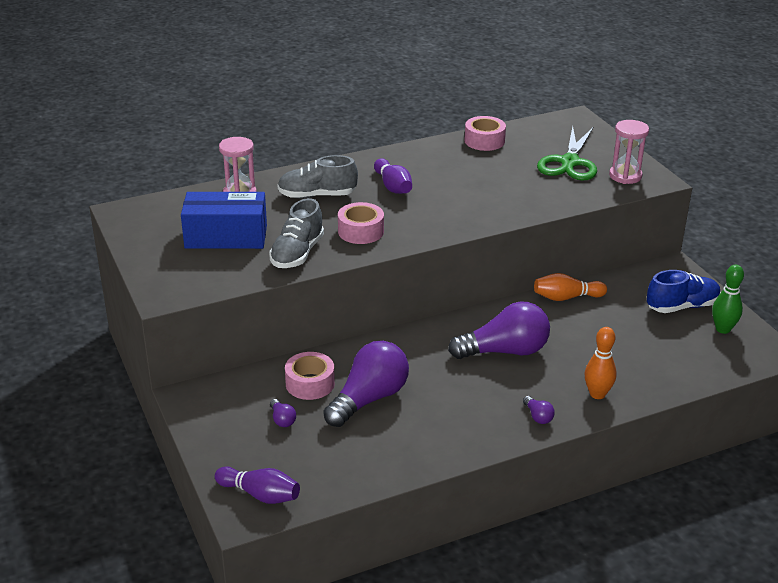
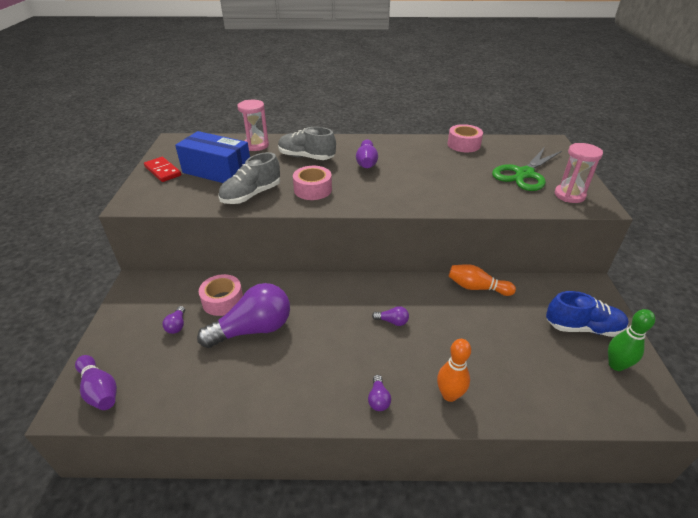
camera: 25 degrees right, 5 degrees up
purple light bulb [448,302,550,359] -> purple light bulb [372,306,409,326], size x0.40
none -> red domino [144,157,181,182]

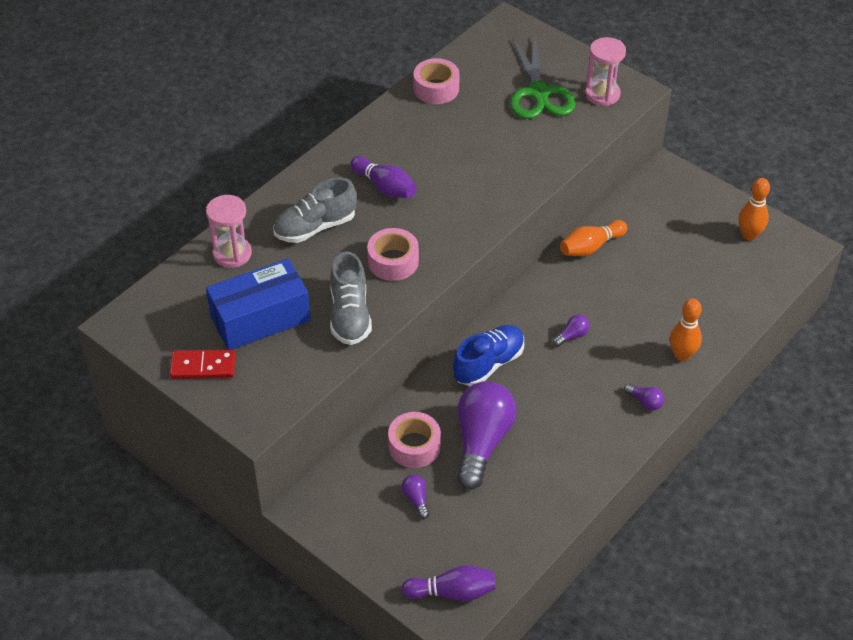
camera: 50 degrees left, 10 degrees up
purple light bulb [163,306,185,334] -> purple light bulb turned 150 degrees counterclockwise [401,475,429,519]
blue shoe [546,291,629,337] -> blue shoe moved to [453,325,524,386]
green bowling pin [608,309,655,371] -> orange bowling pin [738,178,770,241]

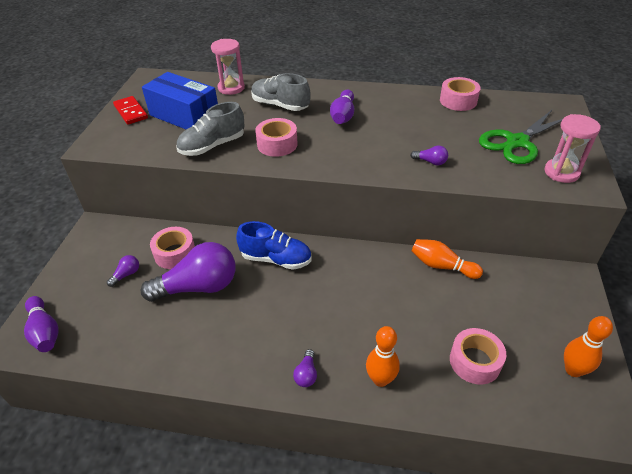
camera: 60 degrees right, 5 degrees down
purple light bulb [553,315,590,347] -> purple light bulb moved to [410,146,448,165]
none -> pink tape [450,328,506,384]

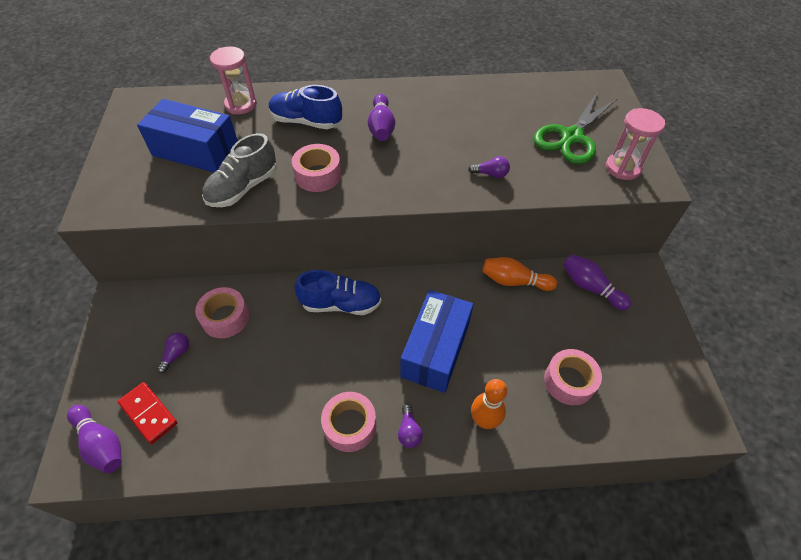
camera: 15 degrees left, 10 degrees up
red domino [113,96,148,125] -> red domino moved to [118,382,177,444]
purple light bulb [141,242,235,302] -> none
grey shoe [251,73,311,111] -> blue shoe [269,85,342,129]
pink tape [440,77,481,111] -> pink tape moved to [321,392,376,452]
orange bowling pin [564,316,613,377] -> none
none -> blue box [400,290,474,393]
none -> purple bowling pin [563,254,631,310]

